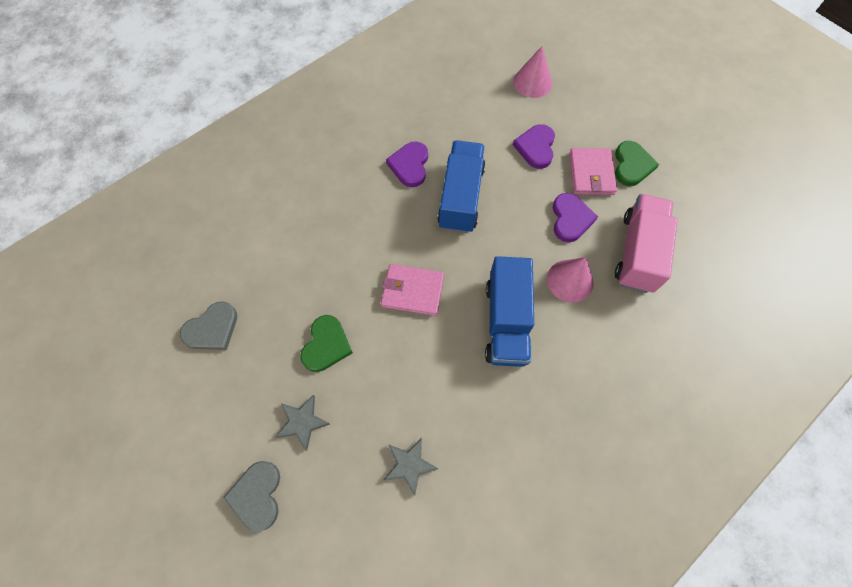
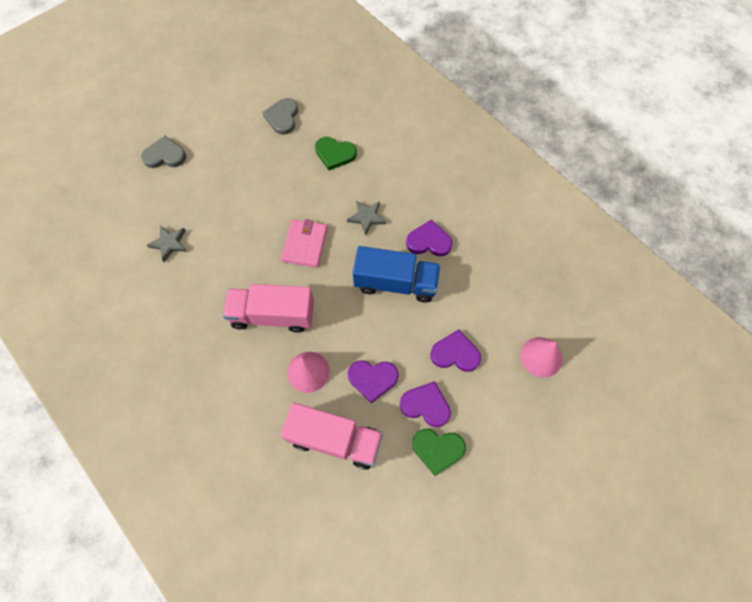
camera: 90 degrees right, 0 degrees up
grey heart [180,301,237,350] -> grey heart turned 45 degrees clockwise [262,98,298,135]
grey star [276,395,330,450] -> grey star moved to [347,200,386,236]
green heart [300,315,353,372] -> green heart moved to [315,137,357,170]
blue truck [485,256,534,367] -> pink truck [223,284,314,333]
pink wallet [569,148,617,195] -> purple heart [400,381,451,427]

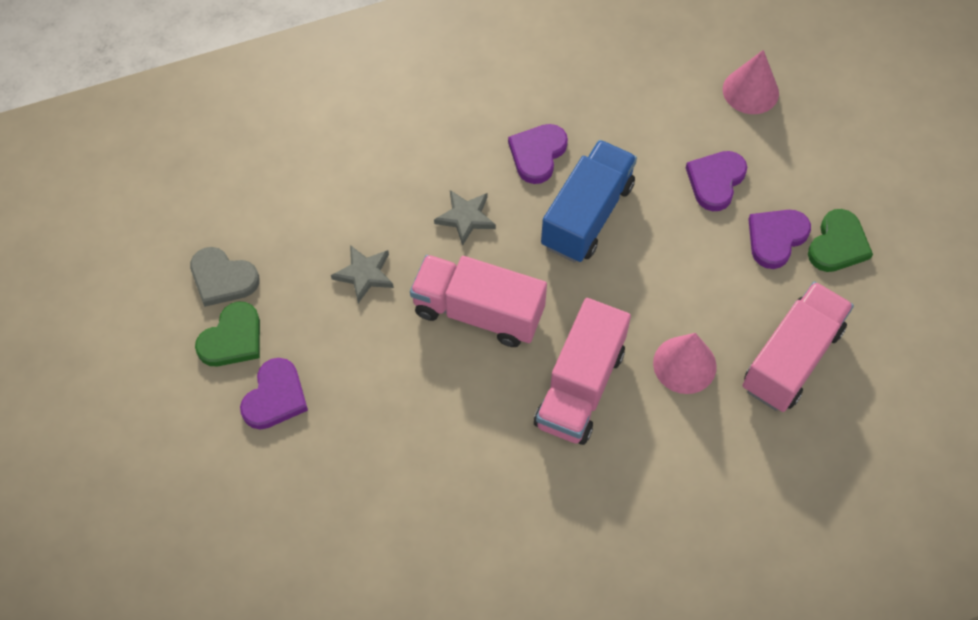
camera: 70 degrees left, 5 degrees down
grey heart [141,136,186,168] -> none
grey star [147,226,187,262] -> grey star moved to [331,245,394,303]
pink wallet [281,219,327,268] -> pink truck [410,255,547,347]
green heart [315,137,357,170] -> green heart moved to [195,302,260,366]
purple heart [348,360,399,403] -> purple heart moved to [240,358,308,429]

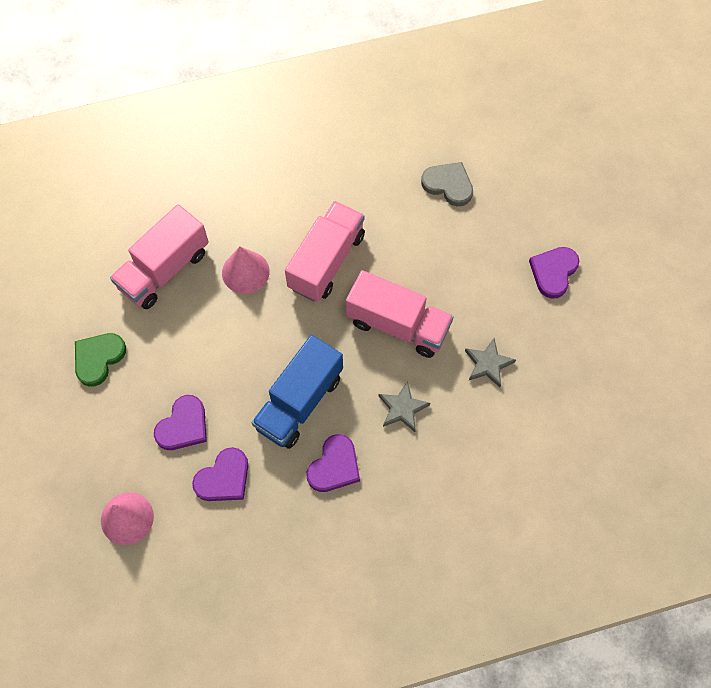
camera: 175 degrees left, 5 degrees up
grey heart [190,247,260,307] -> grey heart moved to [421,162,473,206]
green heart [195,302,260,366] -> none
purple heart [748,210,811,269] -> purple heart moved to [192,447,248,501]

